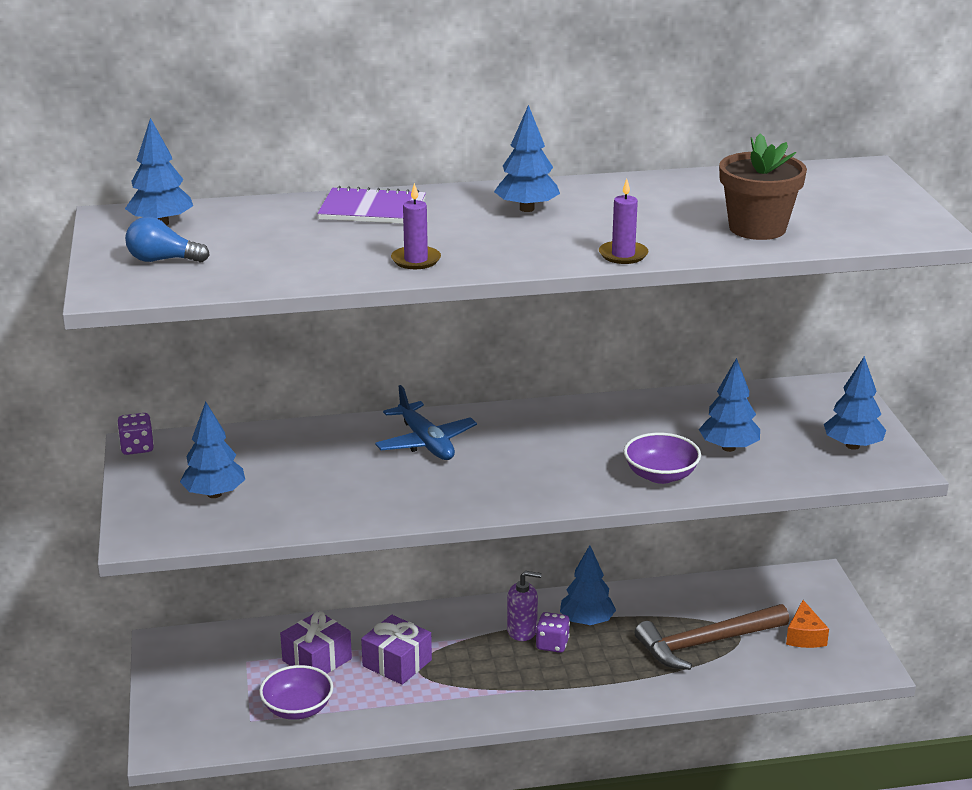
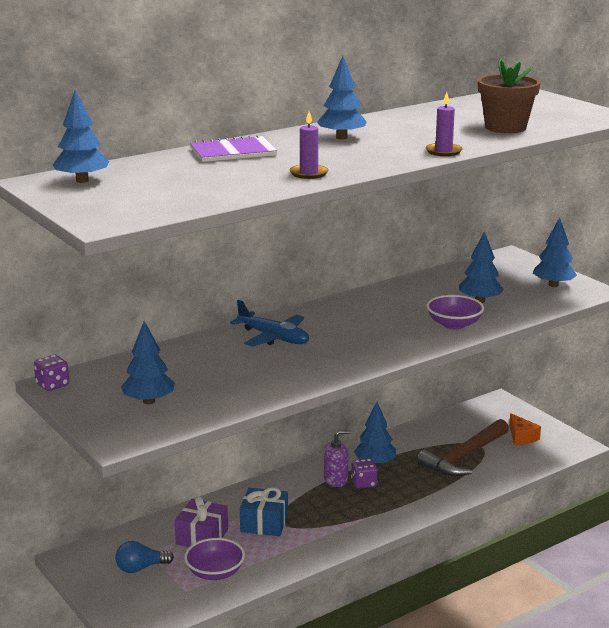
camera: 25 degrees left, 5 degrees down
blue light bulb [125,217,210,262] -> blue light bulb moved to [115,541,174,573]
purple gift [361,615,432,685] -> blue gift [240,487,288,536]

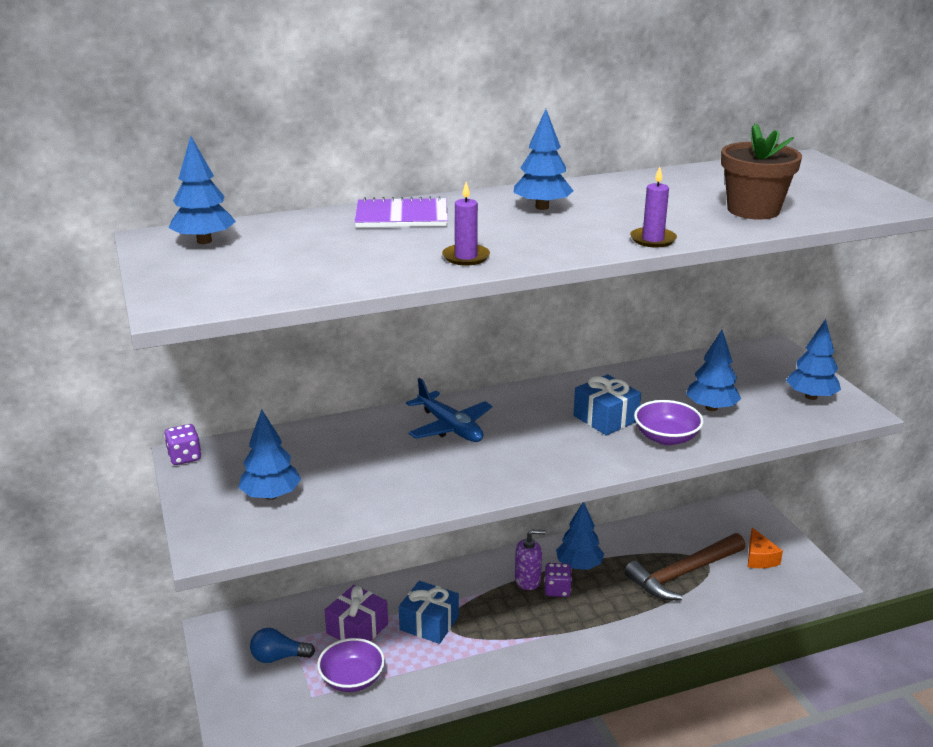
camera: 15 degrees right, 5 degrees up
none -> blue gift [574,374,641,436]

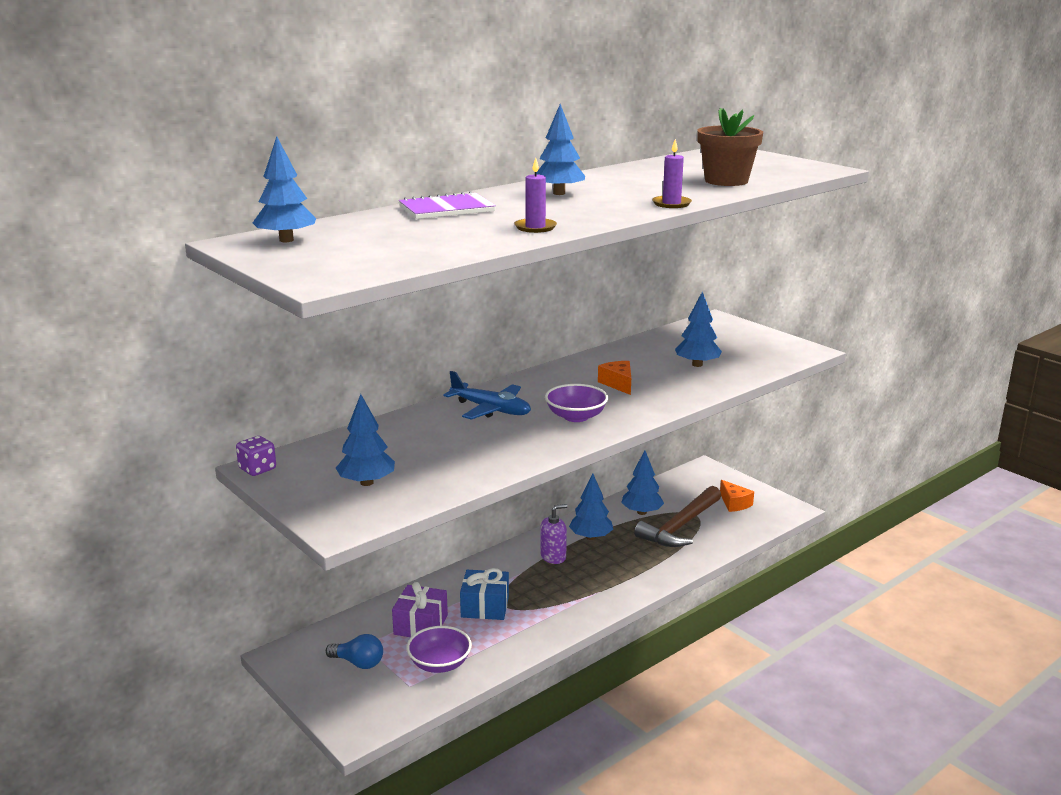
camera: 20 degrees left, 5 degrees down
blue light bulb [250,628,315,663] -> blue light bulb turned 135 degrees counterclockwise [326,634,383,669]
purple dice [544,563,572,597] -> none
blue gift [574,374,641,436] -> orange cheese [598,361,631,395]
purple bowl [634,400,704,445] -> purple bowl moved to [545,384,608,422]
blue tree [786,319,841,400] -> blue tree moved to [621,451,664,515]

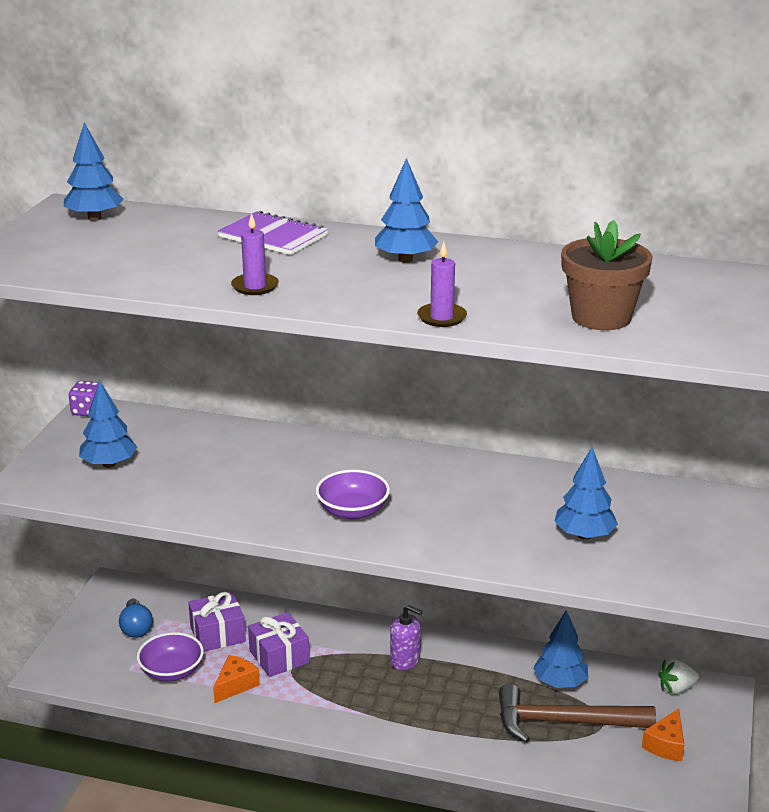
camera: 55 degrees right, 5 degrees up
blue plane [443,371,531,420] -> none
blue gift [460,568,509,620] -> purple gift [248,612,310,677]
blue tree [569,473,613,540] -> none
orange cheese [598,361,631,395] -> orange cheese moved to [213,655,260,703]
none -> white strawberry [658,659,699,694]

